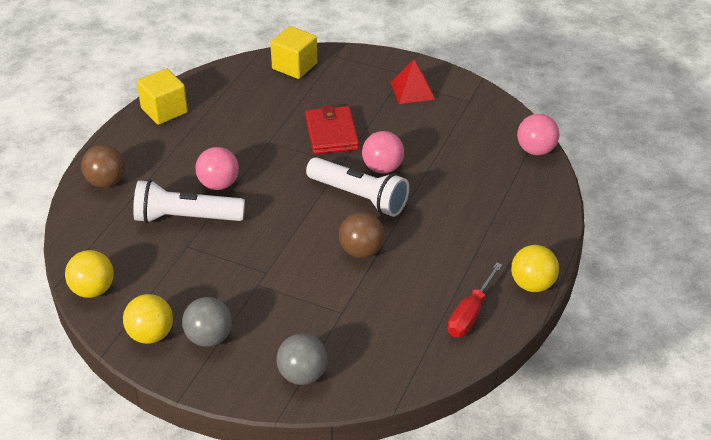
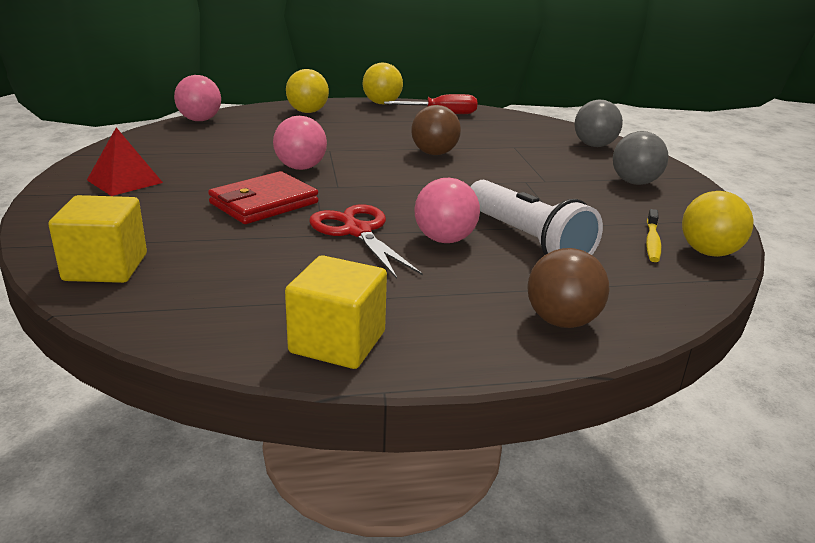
camera: 125 degrees left, 15 degrees down
yellow ball [123,294,173,344] -> yellow ball moved to [286,69,329,113]
white flashlight [306,157,409,217] -> none
none -> red scissors [310,204,423,279]
none -> yellow toothbrush [646,209,662,262]

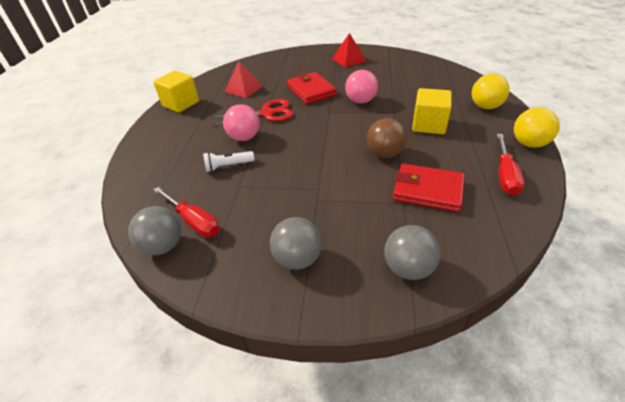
camera: 110 degrees right, 15 degrees up
yellow cube [48,195,147,283] -> yellow cube moved to [412,88,452,134]
pink ball [174,75,221,121] -> none
white flashlight [470,180,603,255] -> white flashlight [203,151,254,172], size x0.52
brown ball [527,248,609,328] -> none
yellow toothbrush [646,209,662,262] -> red screwdriver [154,187,220,237]
yellow ball [682,191,753,257] -> grey ball [128,206,181,256]
none -> red pyramid [225,61,263,98]
none -> red wallet [393,164,465,212]

